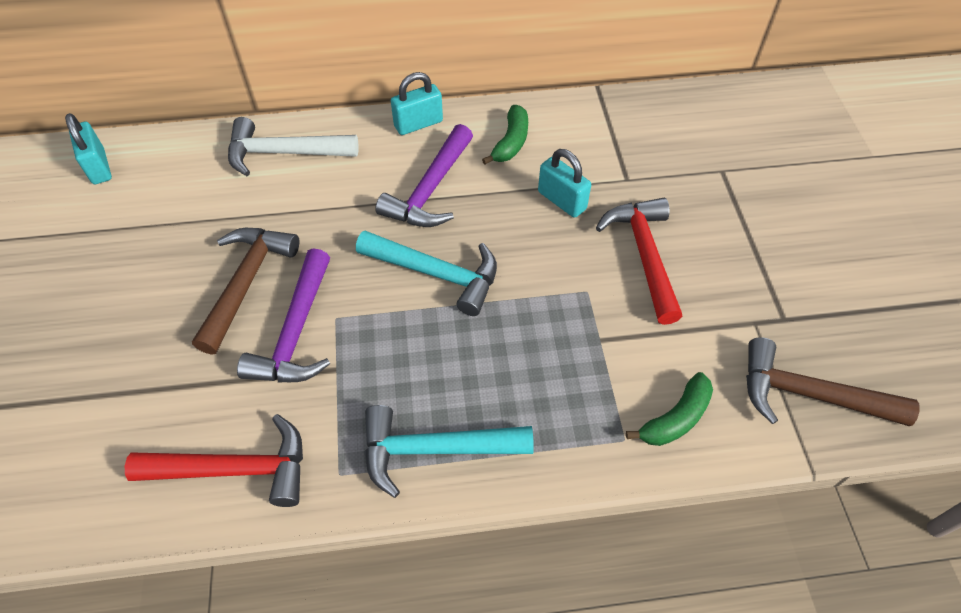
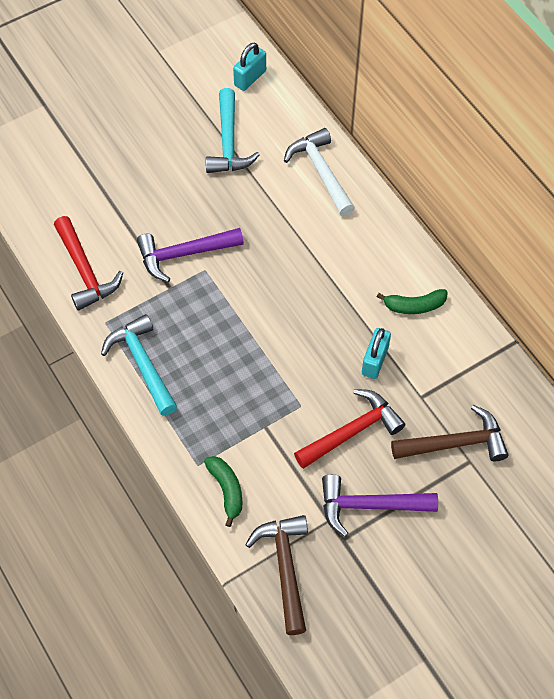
camera: 65 degrees right, 5 degrees up
brown hammer [192,228,299,355] -> brown hammer moved to [391,405,509,461]
turquoise hammer [356,231,497,316] -> turquoise hammer moved to [206,88,260,173]
purple hammer [375,124,473,227] -> purple hammer moved to [322,474,438,537]
turquoise padlock [391,72,443,135] -> none
green banana [626,372,713,446] -> green banana turned 135 degrees counterclockwise [204,456,242,527]

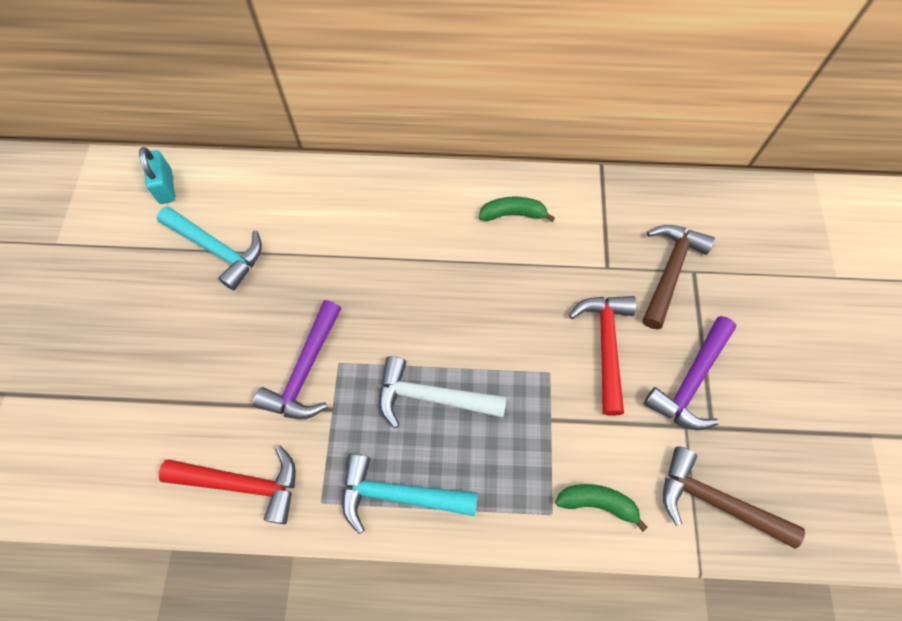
camera: 55 degrees left, 5 degrees up
white hammer [284,128,355,216] -> white hammer moved to [379,356,507,428]
turquoise padlock [362,328,391,379] -> none
green banana [377,289,448,314] -> green banana turned 120 degrees counterclockwise [479,197,555,222]

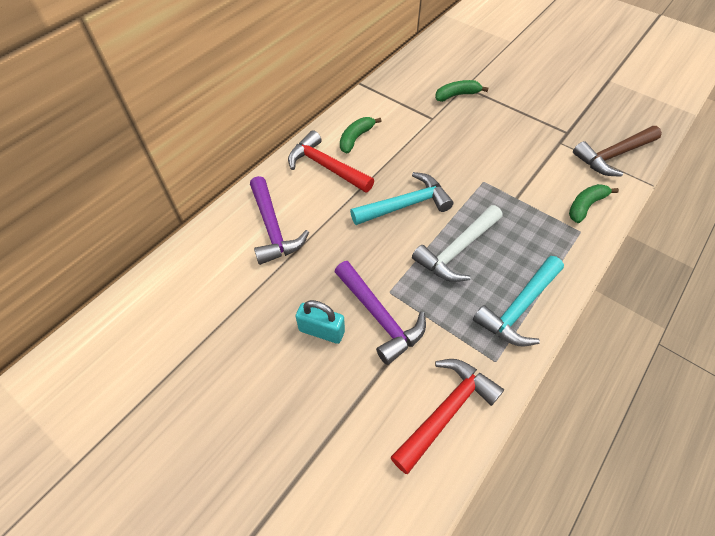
camera: 55 degrees left, 10 degrees down
turquoise padlock [139,147,175,204] -> turquoise padlock moved to [296,300,345,344]
turquoise hammer [157,206,262,290] -> turquoise hammer moved to [350,172,453,225]
red hammer [569,296,637,416] -> red hammer moved to [288,130,374,193]
brown hammer [643,225,715,329] -> green banana [435,80,488,102]
purple hammer [644,316,736,430] -> purple hammer moved to [250,176,309,265]

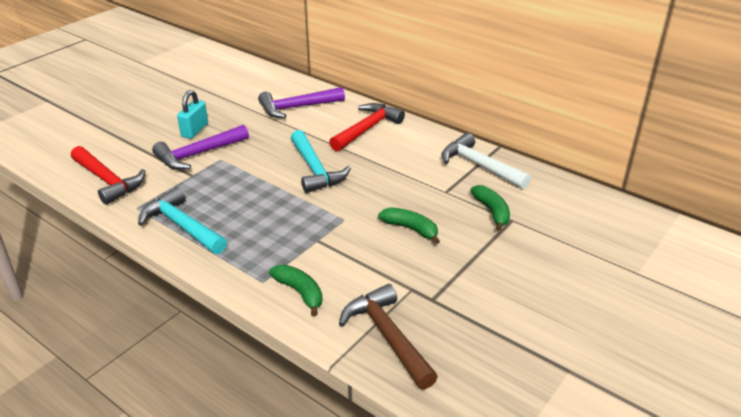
camera: 90 degrees right, 20 degrees down
green banana [340,117,382,154] -> green banana moved to [378,207,440,244]
white hammer [412,205,502,282] -> white hammer moved to [441,133,531,189]

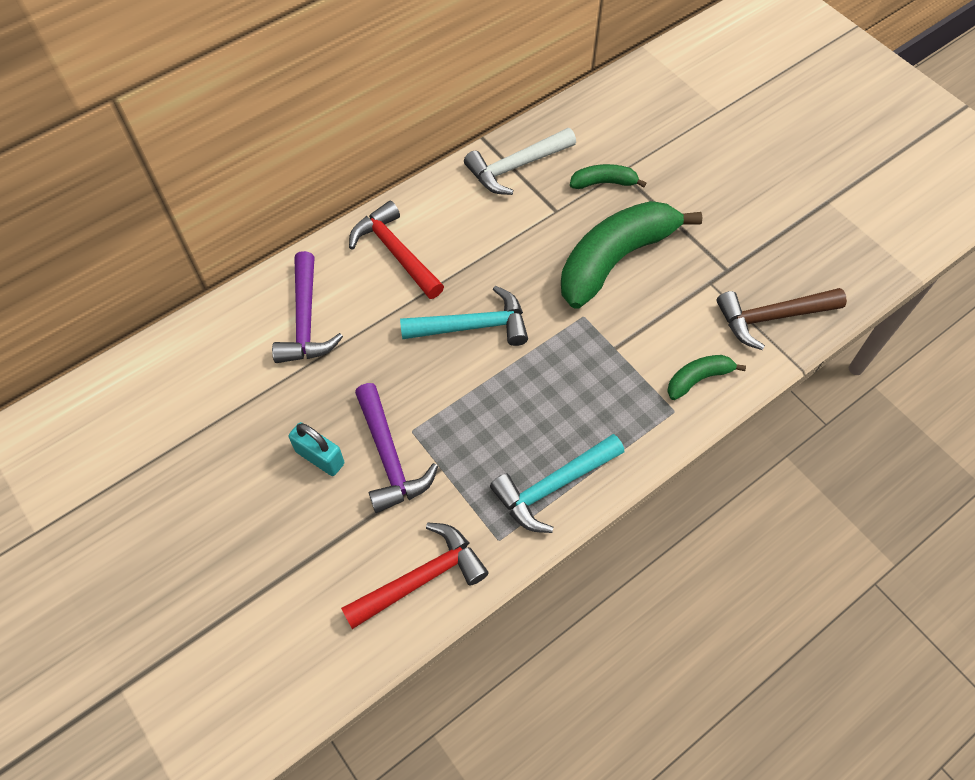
camera: 75 degrees left, 25 degrees up
green banana [378,207,440,244] -> green banana [561,201,702,309], size x2.17

